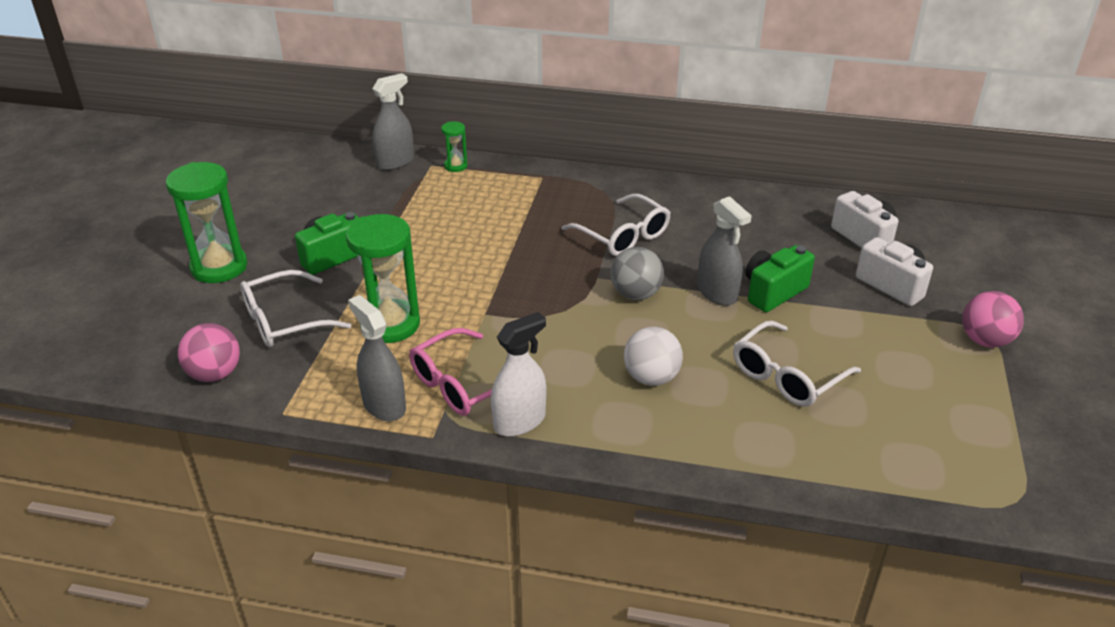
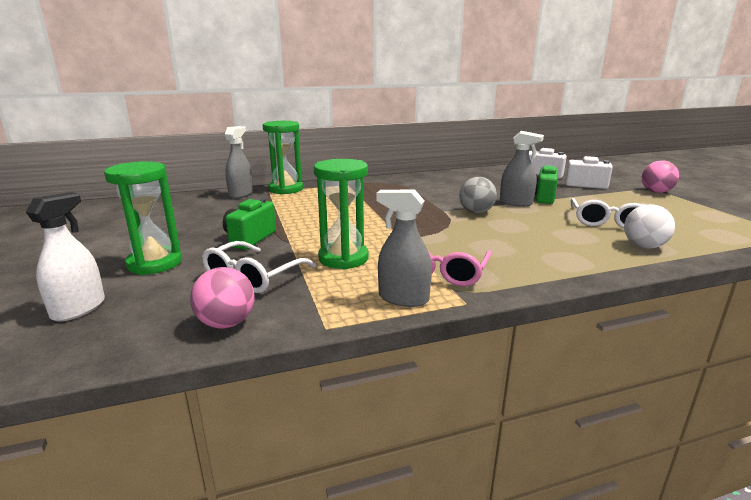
camera: 30 degrees left, 15 degrees down
green hourglass [441,121,467,172] -> green hourglass [263,121,303,195], size x2.07
white spray bottle [491,312,546,437] -> white spray bottle moved to [26,192,105,322]
white glasses [562,194,671,256] -> none
white ball [624,327,683,386] -> white ball moved to [624,204,675,249]

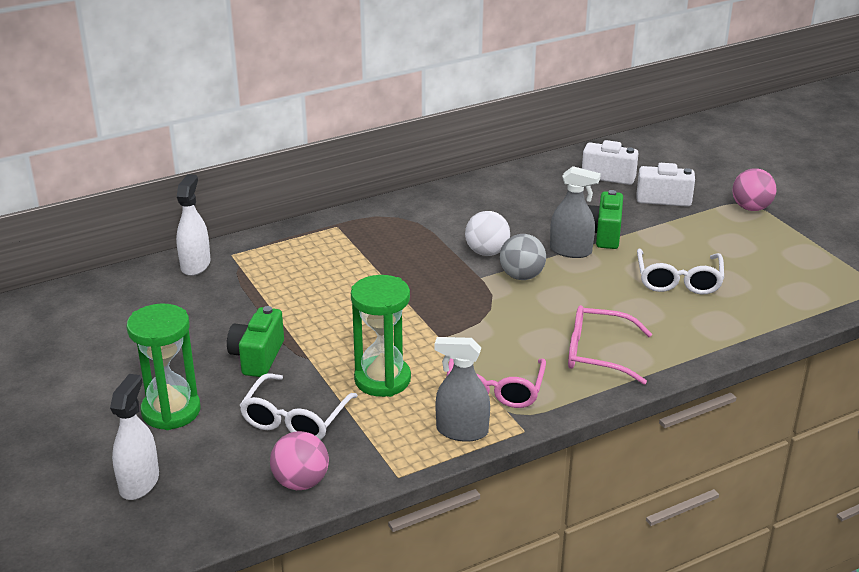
camera: 10 degrees left, 10 degrees up
grey spray bottle [225,126,253,199] -> white spray bottle [176,174,210,276]
green hourglass [263,121,303,195] -> none
white ball [624,204,675,249] -> white ball moved to [465,211,510,256]
none -> pink glasses [568,305,652,385]

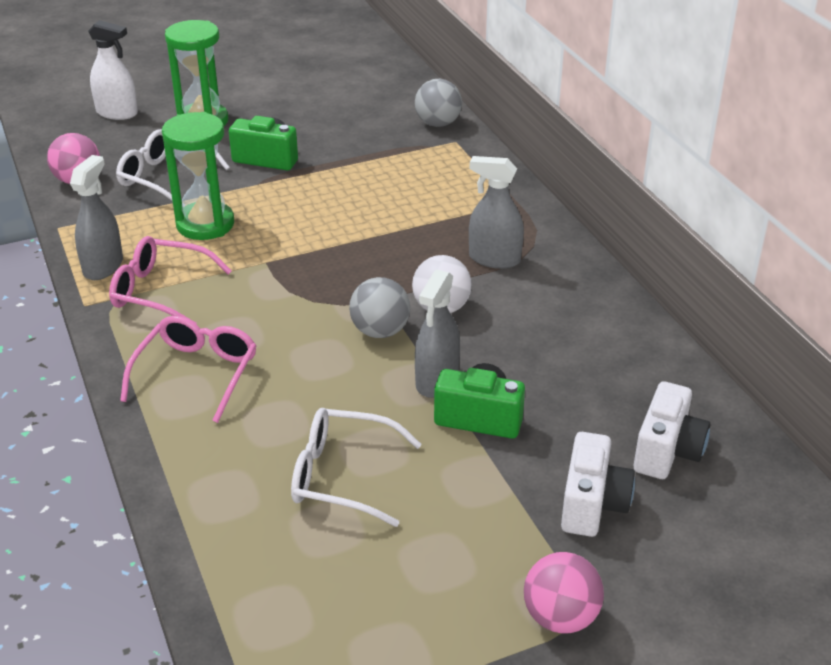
camera: 95 degrees right, 5 degrees up
white spray bottle [176,174,210,276] -> grey ball [415,79,462,127]
none -> grey spray bottle [469,156,524,269]

